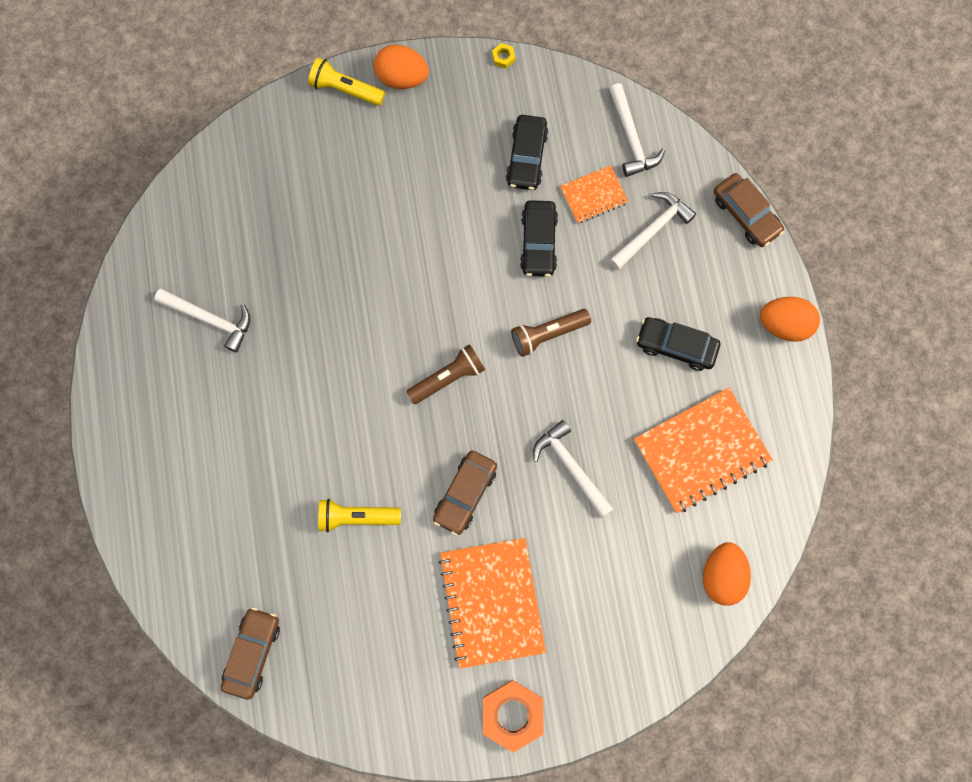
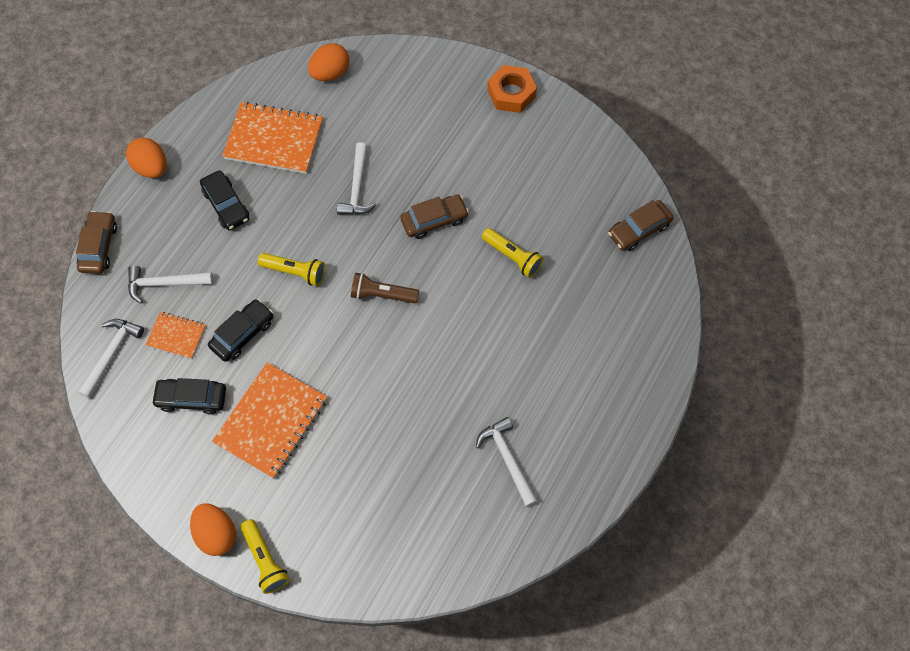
camera: 140 degrees left, 10 degrees down
orange notebook [439,538,546,669] -> orange notebook moved to [212,363,327,479]
yellow nut [492,43,515,69] -> none
black car [506,115,549,190] -> black car turned 135 degrees counterclockwise [151,378,226,414]
brown flashlight [511,309,591,357] -> yellow flashlight [258,253,325,286]

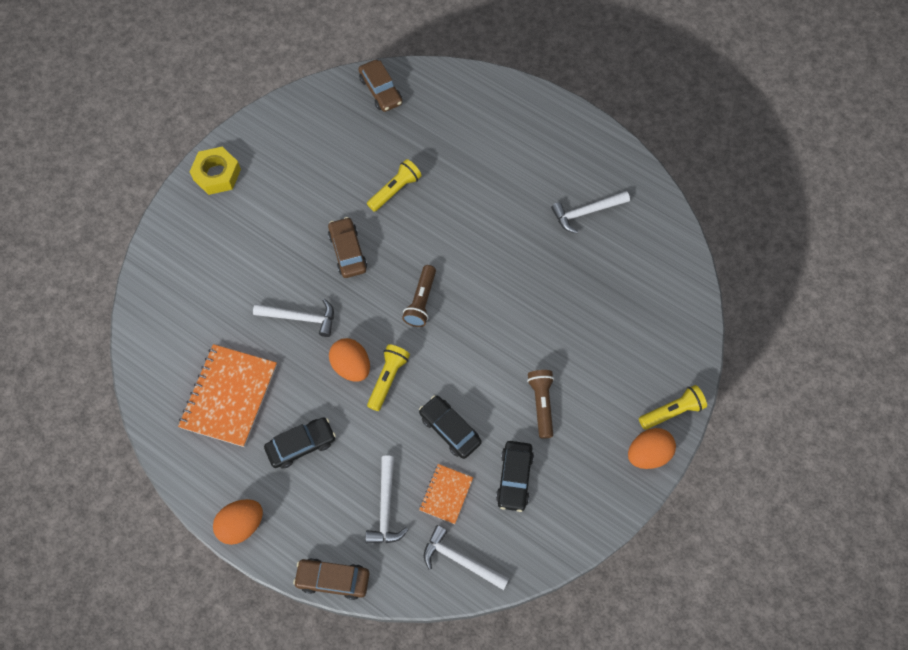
camera: 85 degrees left, 0 degrees up
orange notebook [212,363,327,479] -> brown flashlight [527,370,554,439]
orange egg [308,43,350,81] -> orange egg moved to [329,338,370,382]
orange nut [487,65,537,113] -> yellow nut [190,147,241,195]

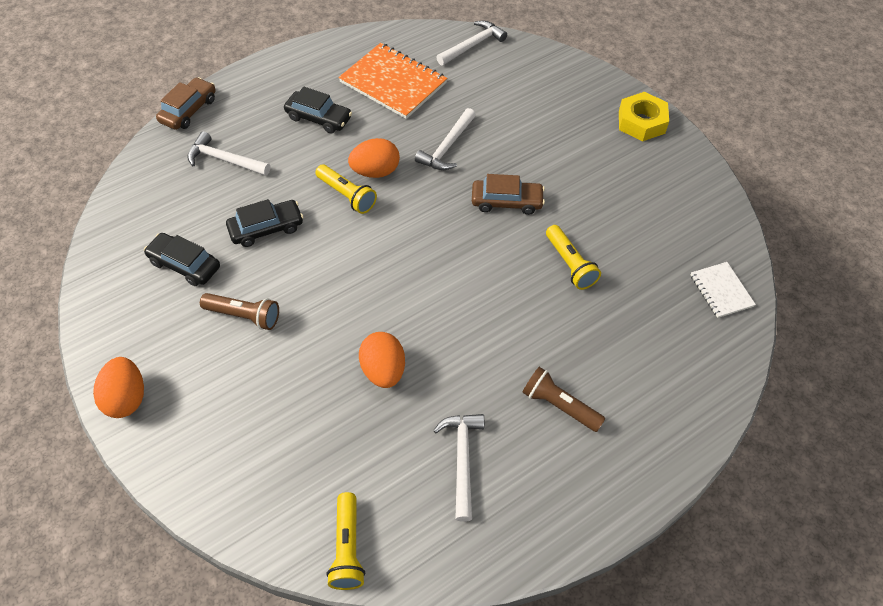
camera: 110 degrees right, 10 degrees down
orange egg [213,499,263,545] -> orange egg moved to [359,332,405,388]
black car [264,417,336,469] -> black car turned 60 degrees counterclockwise [284,87,352,134]
brown car [359,60,402,112] -> white notebook [691,262,756,318]
brown flashlight [402,265,436,327] -> brown flashlight moved to [522,367,605,432]
orange notebook [419,464,473,524] -> none
white hammer [424,525,510,590] -> white hammer moved to [436,21,507,65]
yellow flashlight [639,385,707,430] -> yellow flashlight moved to [326,492,365,590]

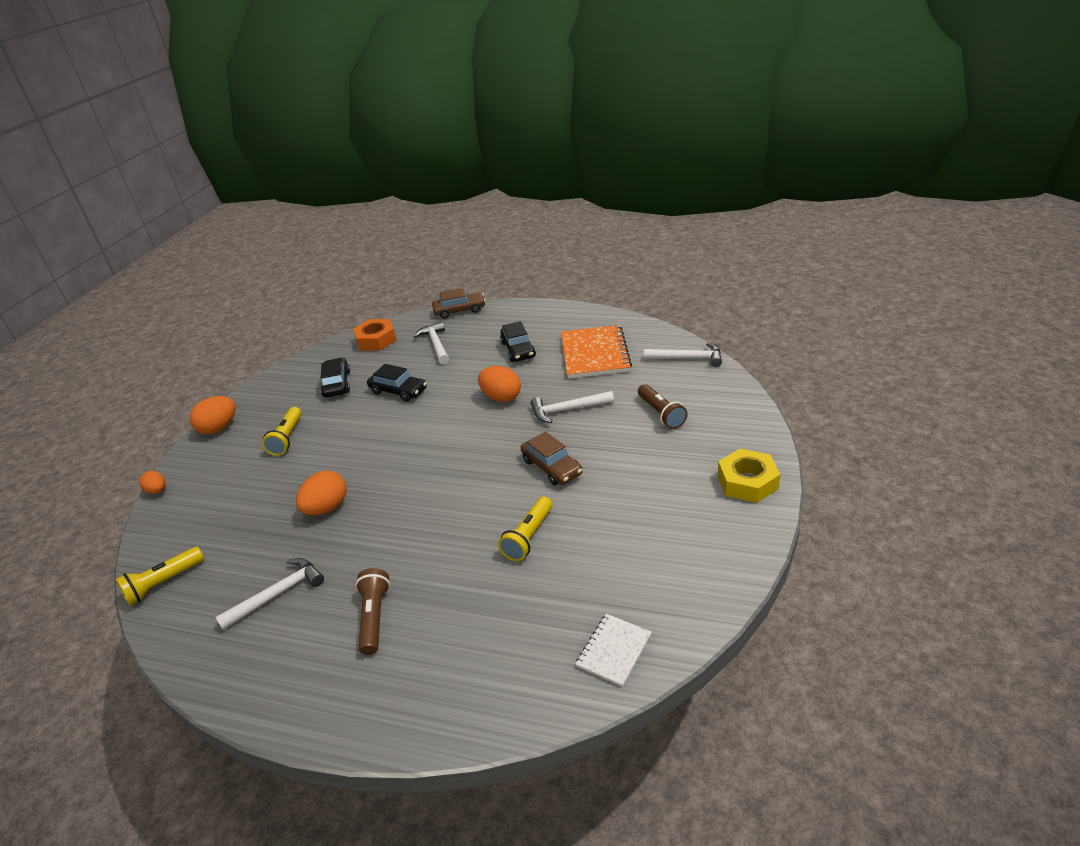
camera: 55 degrees right, 20 degrees down
brown flashlight [200,293,279,330] -> brown flashlight moved to [638,384,688,429]
yellow flashlight [315,164,377,214] -> yellow flashlight moved to [262,407,302,456]
none -> orange egg [139,471,166,494]
none -> orange nut [353,319,397,350]

